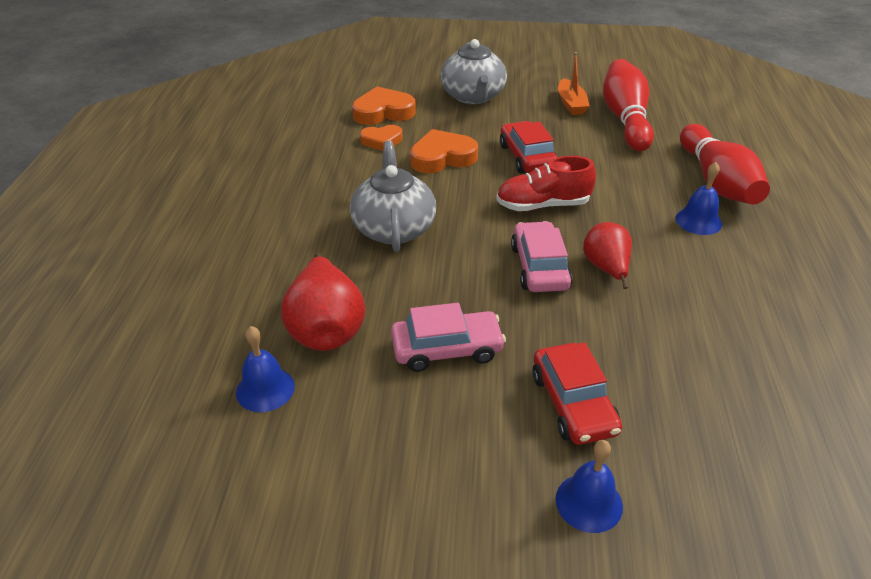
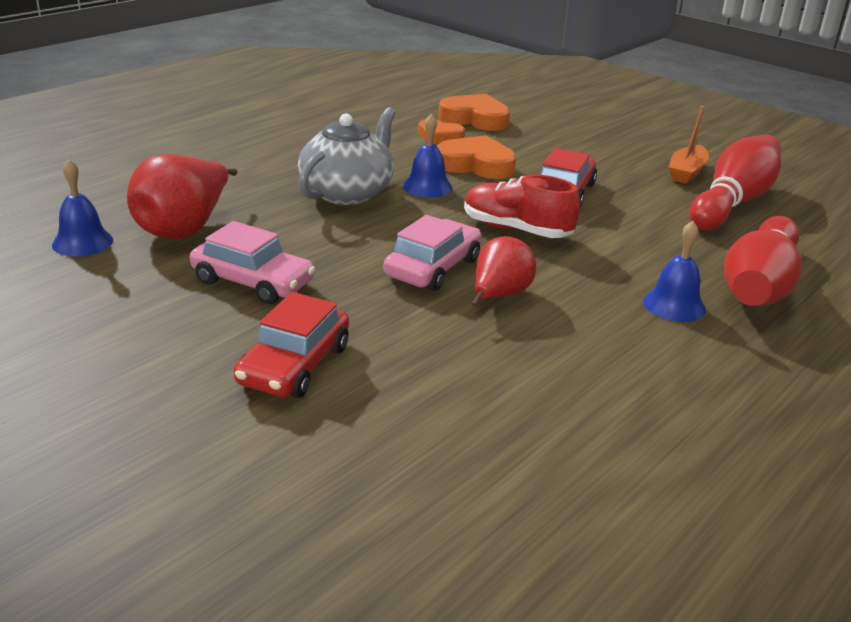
camera: 35 degrees right, 10 degrees down
grey teapot [440,39,507,104] -> none
blue bell [555,440,623,533] -> blue bell moved to [403,113,453,198]

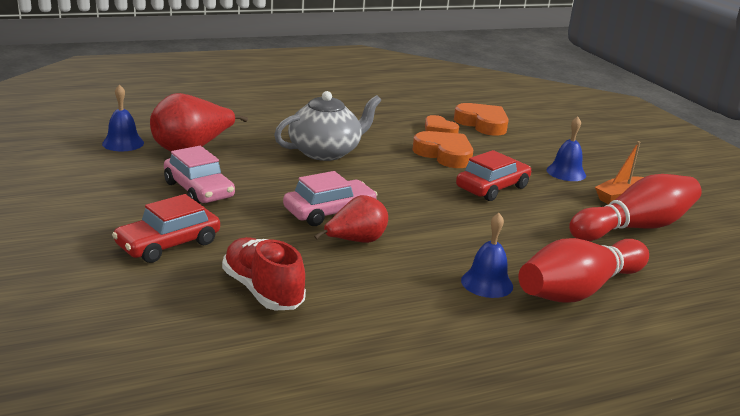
camera: 25 degrees right, 5 degrees down
blue bell [403,113,453,198] -> blue bell moved to [547,116,586,181]
red shoe [464,175,580,238] -> red shoe moved to [222,237,306,310]

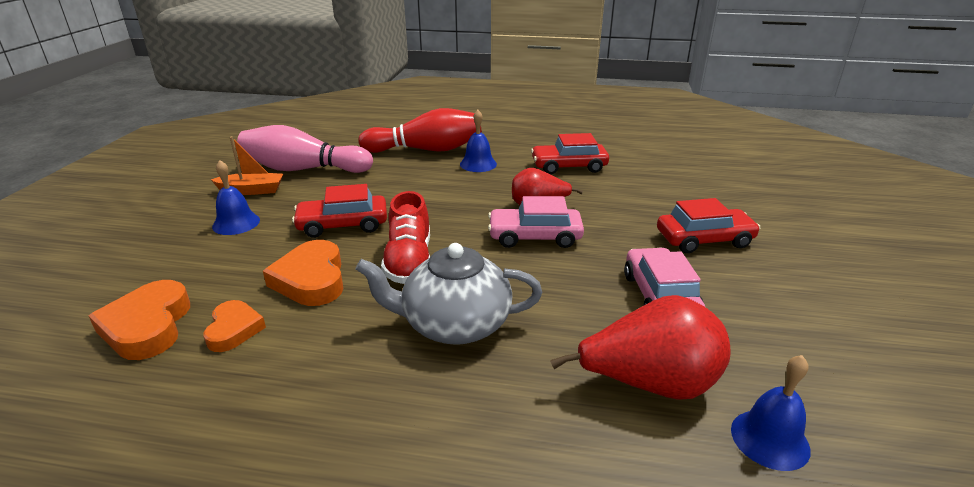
camera: 145 degrees left, 5 degrees up
red shoe [222,237,306,310] -> red shoe moved to [381,191,430,284]
red bowling pin [569,174,702,241] -> pink bowling pin [237,125,373,173]
none -> red car [531,133,609,174]

